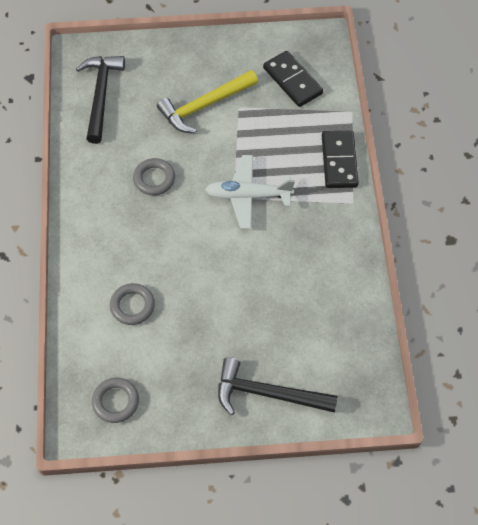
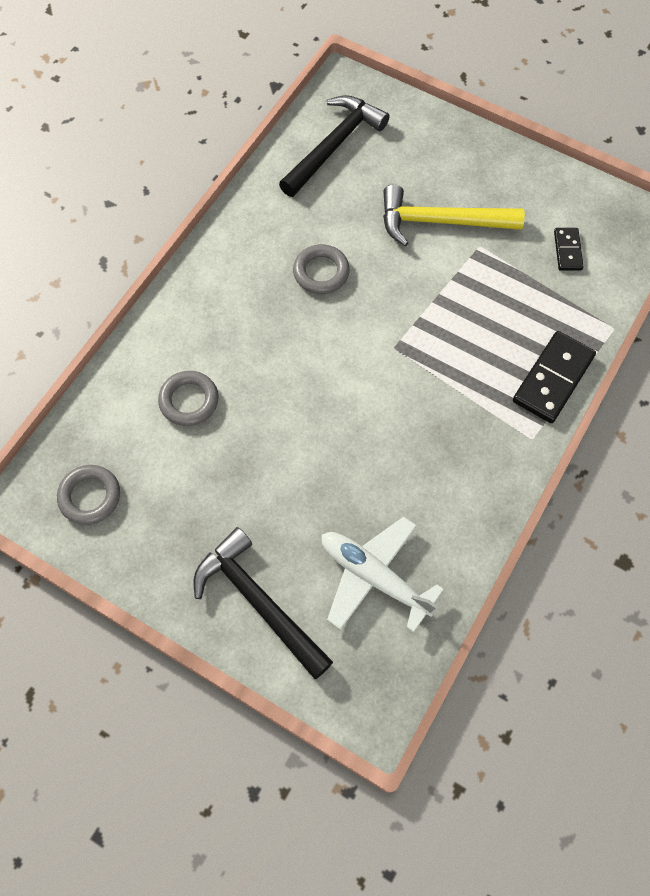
camera: 35 degrees right, 5 degrees up
white plane [205,155,295,229] -> white plane moved to [321,517,444,633]
black domino [263,51,323,107] -> black domino [554,228,584,271], size x0.56

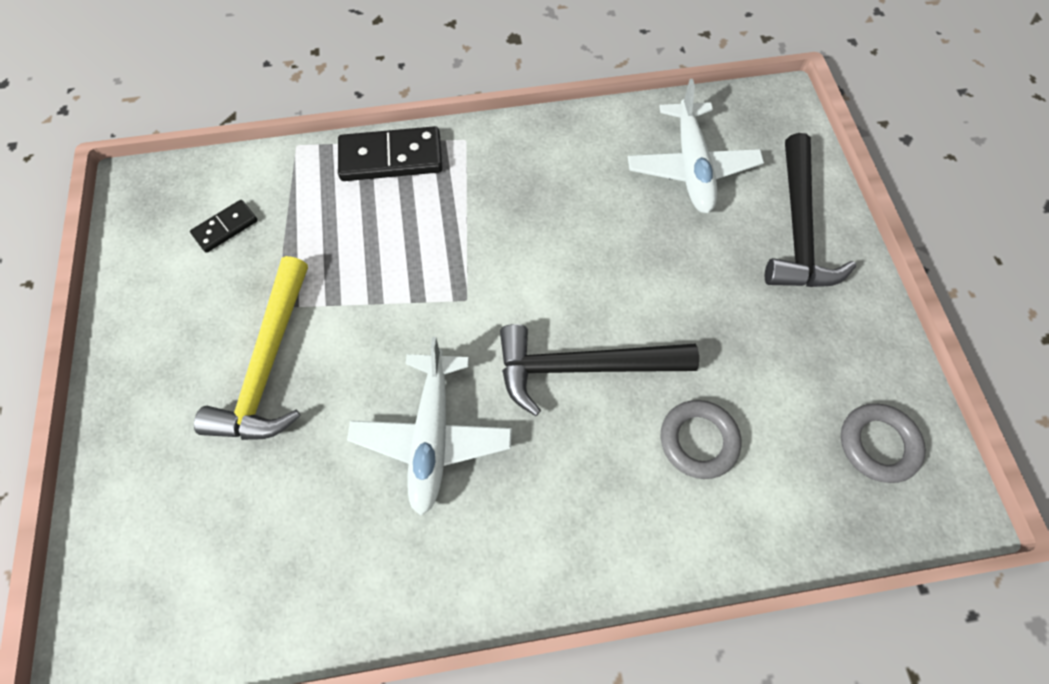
camera: 130 degrees left, 0 degrees up
black hammer [279,95,389,197] -> black hammer moved to [500,324,699,416]
grey ring [293,244,350,294] -> white plane [347,337,512,516]
yellow hammer [383,185,525,246] -> yellow hammer turned 45 degrees clockwise [194,256,308,440]

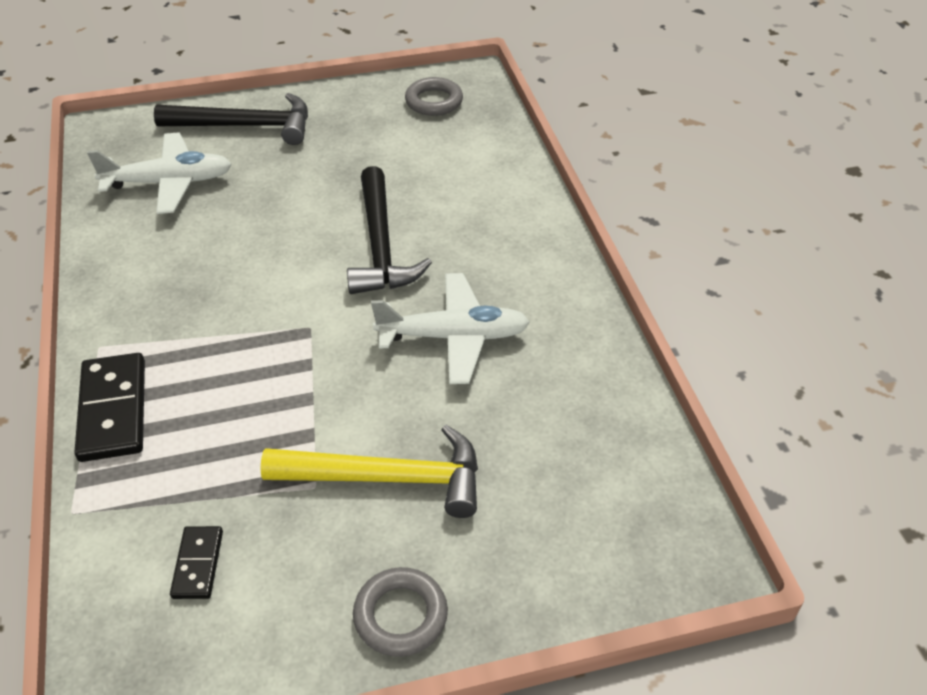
camera: 95 degrees left, 20 degrees down
black domino [190,200,258,253] -> black domino turned 45 degrees clockwise [170,526,223,599]
grey ring [661,400,741,479] -> grey ring moved to [353,567,448,657]

